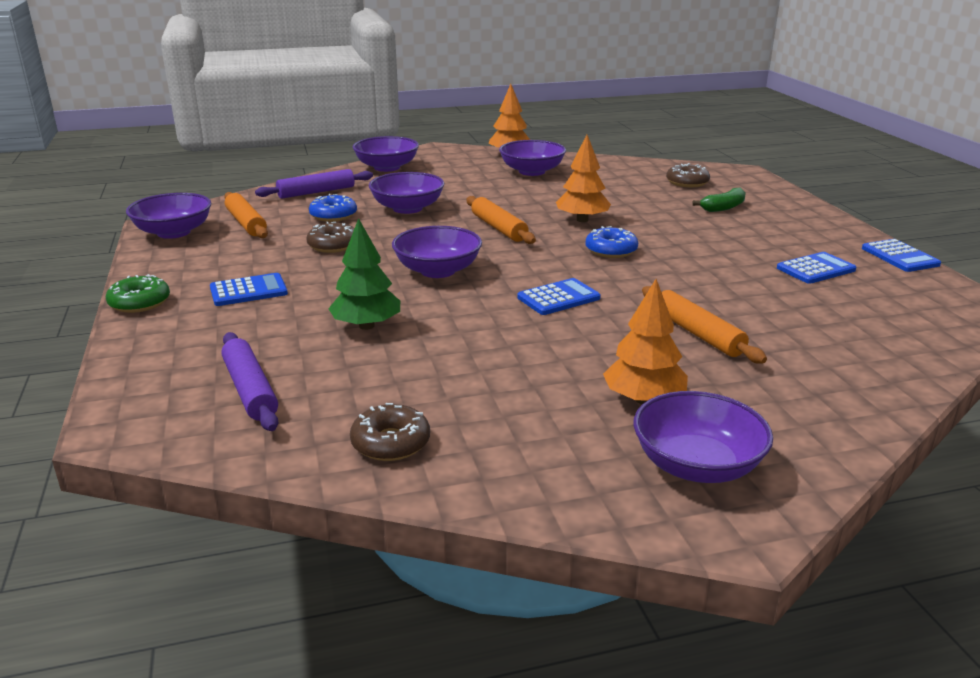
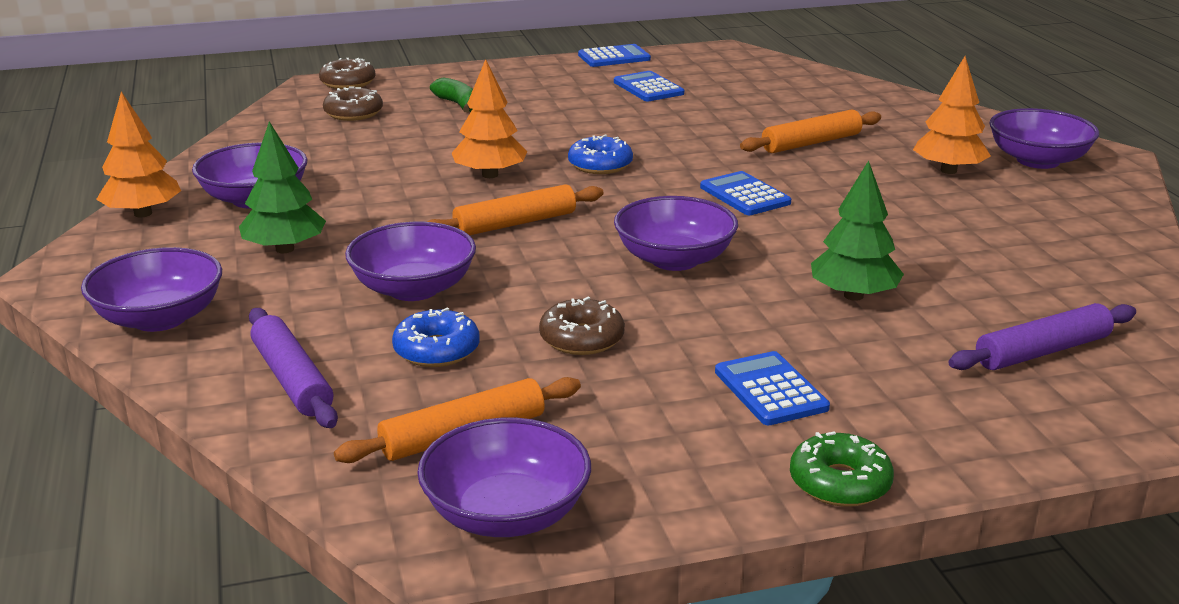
camera: 90 degrees left, 0 degrees up
brown donut [350,403,430,461] -> brown donut moved to [319,58,376,89]
none -> green tree [239,121,326,253]

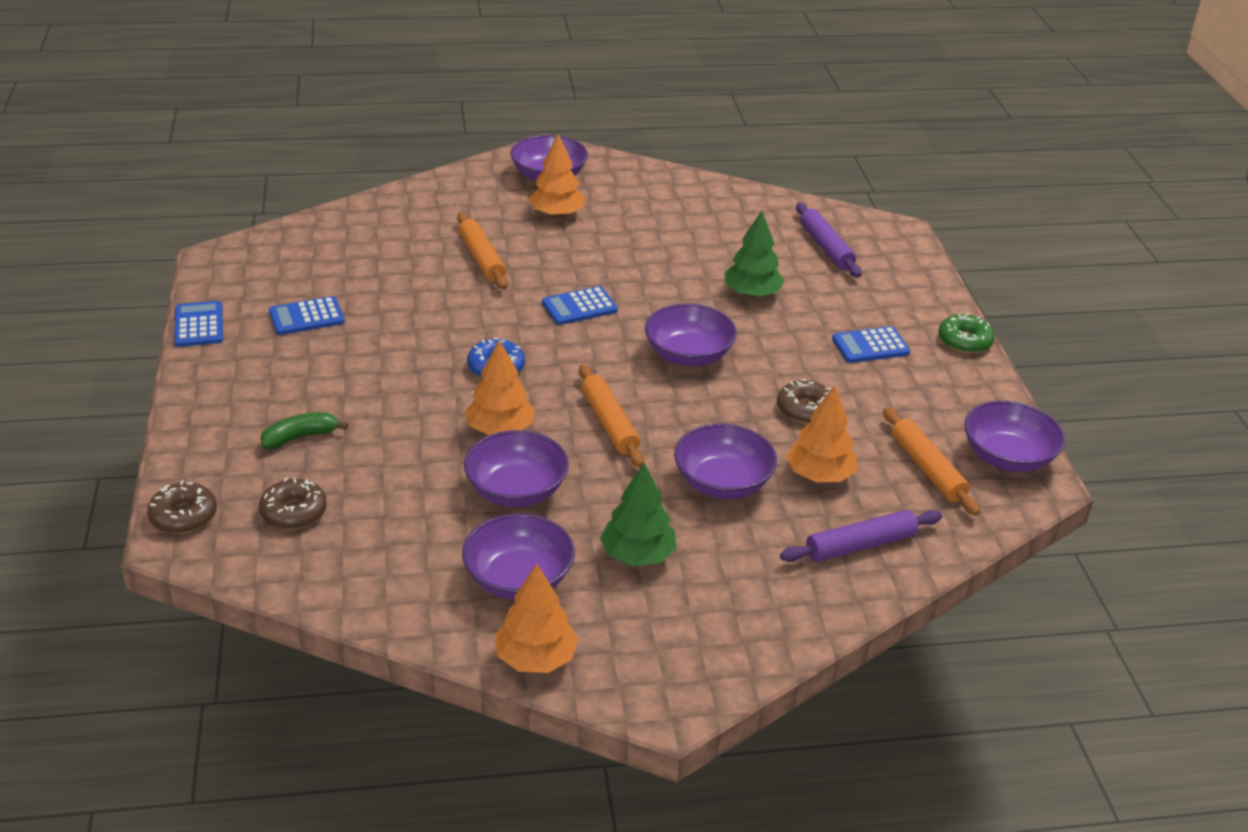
camera: 85 degrees left, 10 degrees up
purple bowl [81,247,222,332] -> purple bowl moved to [464,430,569,507]
blue donut [392,307,479,367] -> orange tree [786,385,857,482]

